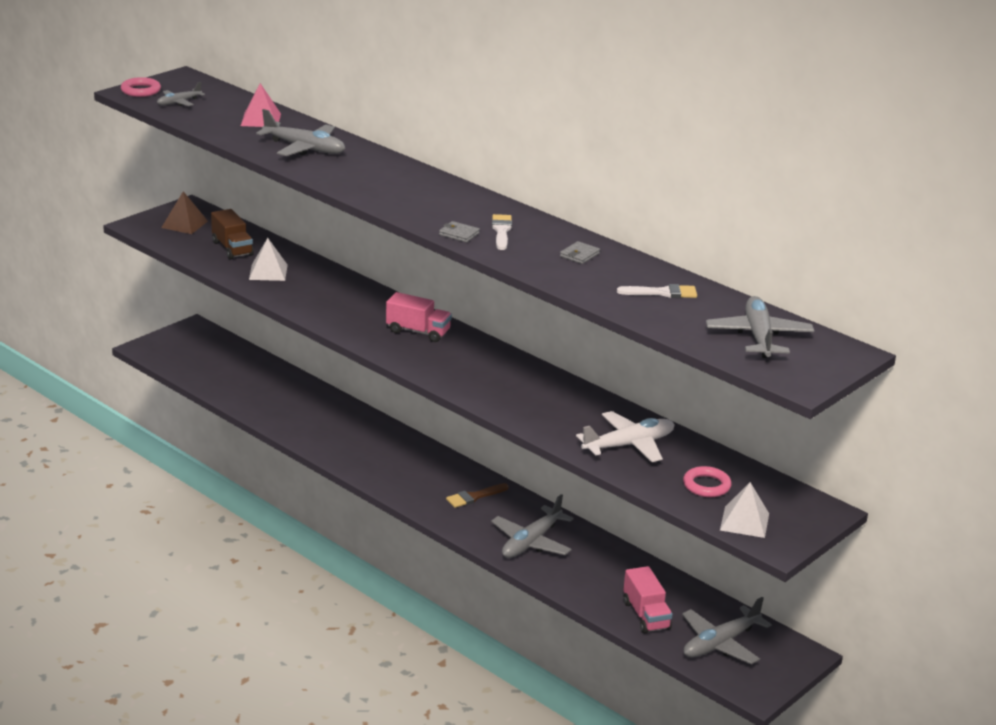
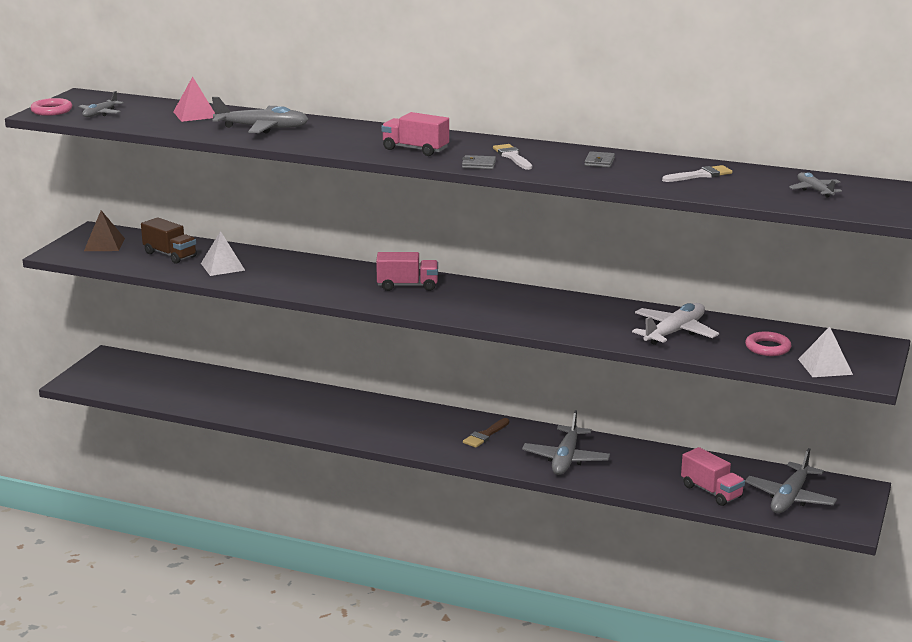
camera: 20 degrees left, 5 degrees down
grey plane [706,296,814,358] -> grey plane [789,172,842,198], size x0.56
none -> pink truck [381,112,449,156]

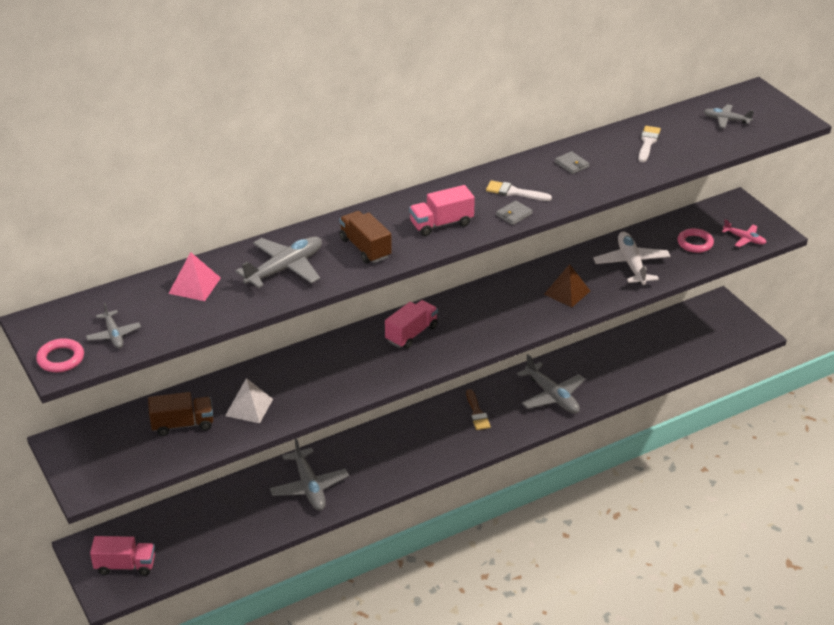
camera: 50 degrees left, 15 degrees up
brown pyramid [84,210,125,251] -> brown pyramid moved to [544,264,590,307]
pink truck [681,447,745,506] -> pink truck moved to [90,536,155,576]
grey plane [745,448,837,513] -> grey plane moved to [270,438,349,510]
white pyramid [798,327,853,377] -> pink plane [721,219,766,247]
none -> brown truck [339,211,392,264]

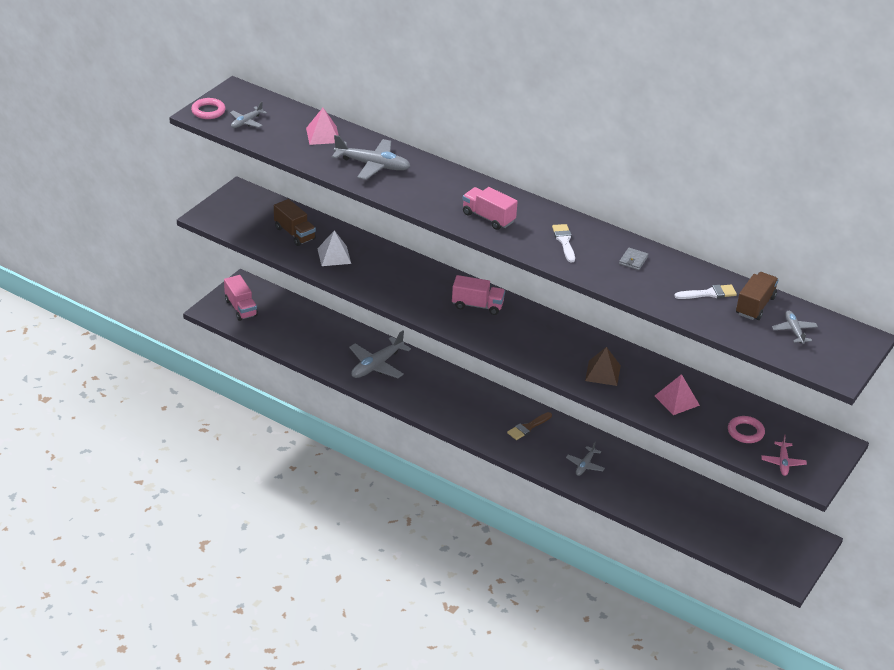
camera: 60 degrees right, 0 degrees up
brown truck [339,211,392,264] -> brown truck moved to [736,272,779,320]
grey wallet [496,201,533,225] -> none
grey plane [517,354,585,413] -> grey plane [566,442,605,476], size x0.56
white plane [593,231,671,285] -> pink pyramid [655,374,700,415]

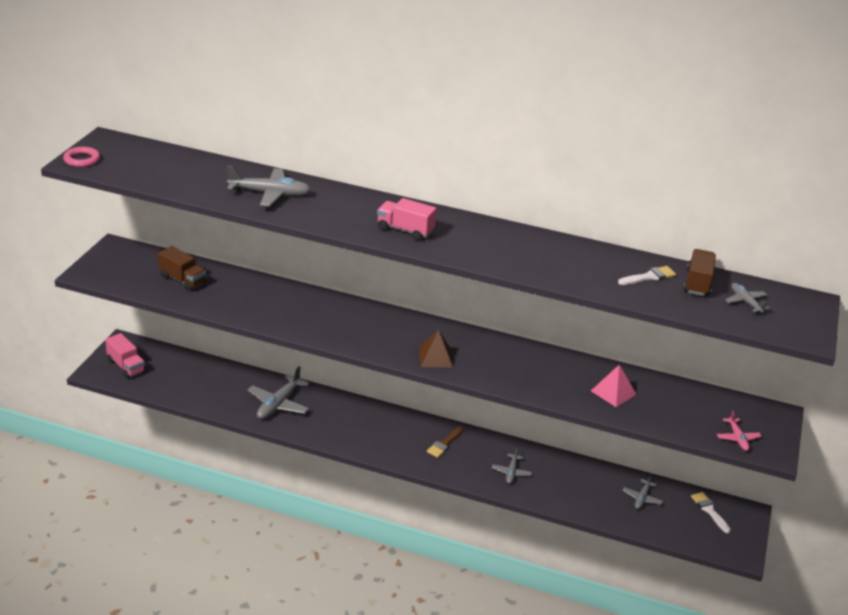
camera: 15 degrees left, 5 degrees down
grey plane [230,102,267,128] -> grey plane moved to [622,474,663,509]
pink pyramid [306,108,339,145] -> none
white pyramid [317,230,351,266] -> none
pink truck [452,275,505,315] -> none
white brush [552,224,575,262] -> white brush moved to [691,492,731,533]
brown pyramid [585,347,621,386] -> brown pyramid moved to [419,330,453,368]
grey wallet [619,248,648,270] -> none
pink ring [728,416,765,443] -> none

